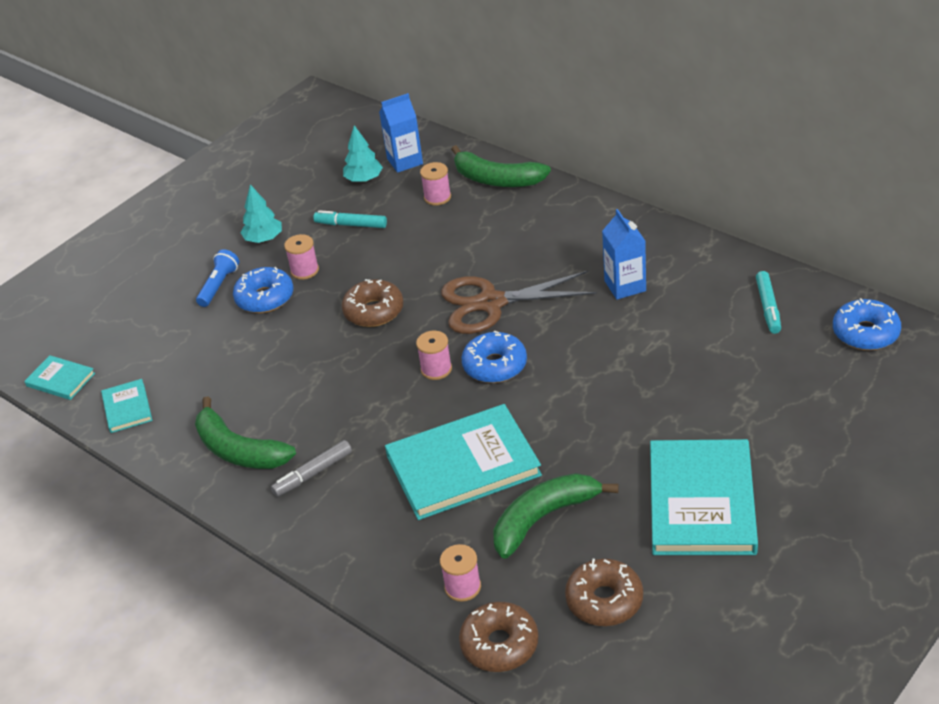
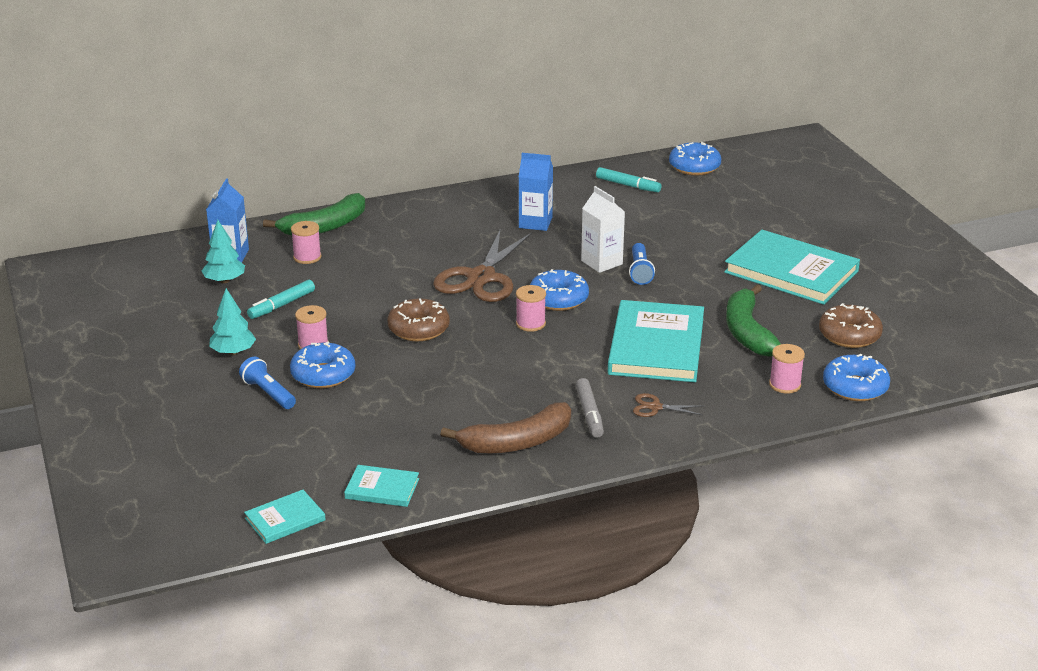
camera: 65 degrees left, 10 degrees down
green banana [195,396,296,469] -> brown banana [440,402,571,454]
brown donut [459,602,538,672] -> blue donut [823,354,890,401]
none -> white carton [581,186,625,273]
none -> blue flashlight [629,243,655,285]
none -> brown scissors [633,393,703,417]

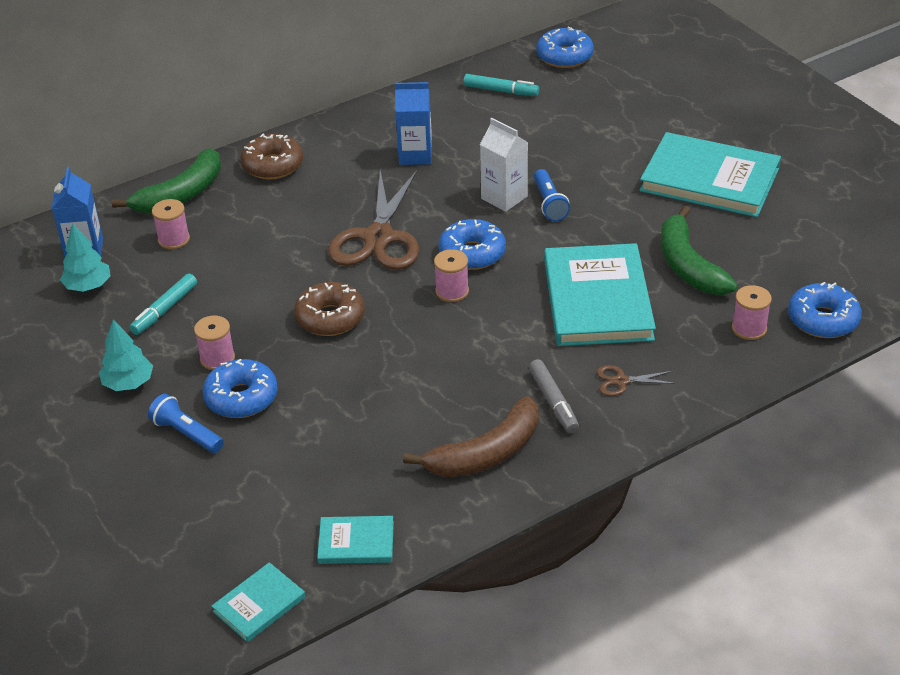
camera: 10 degrees left, 10 degrees up
brown donut [819,303,883,348] -> brown donut moved to [240,134,303,179]

